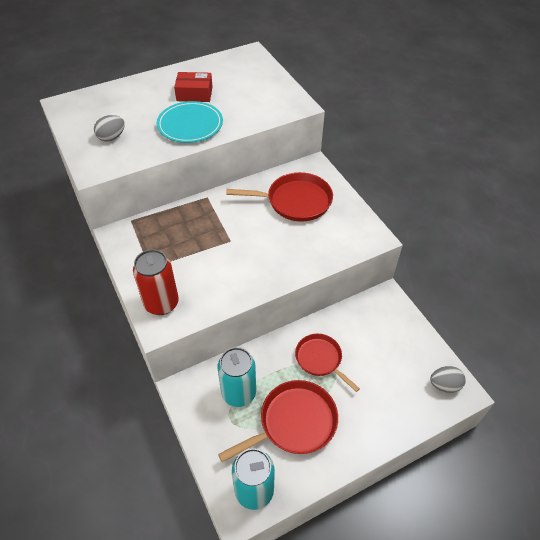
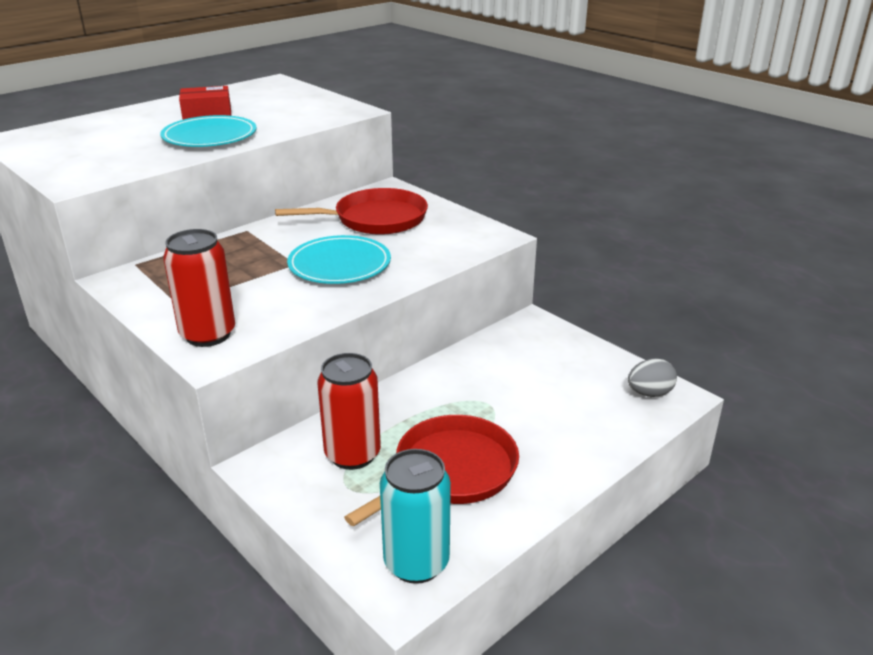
camera: 15 degrees left, 20 degrees down
grey egg [94,115,125,141] -> none
turquoise can [218,347,256,407] -> red can [317,353,381,470]
red pan [295,334,360,392] -> none
none -> turquoise plate [287,235,391,284]

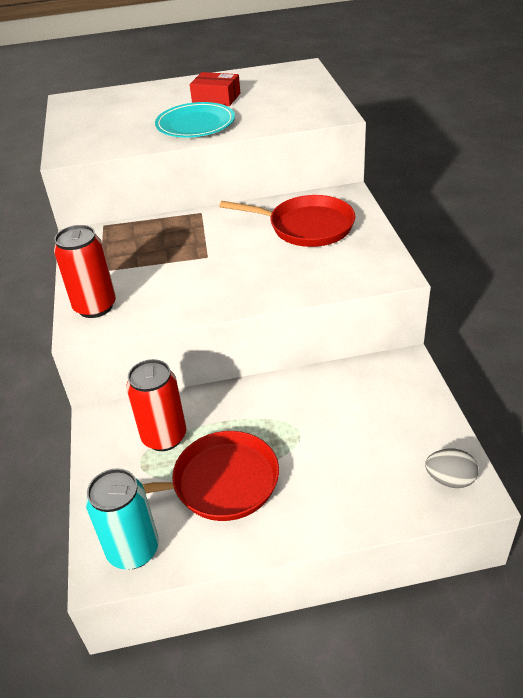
camera: 35 degrees right, 10 degrees up
turquoise plate [287,235,391,284] -> none

